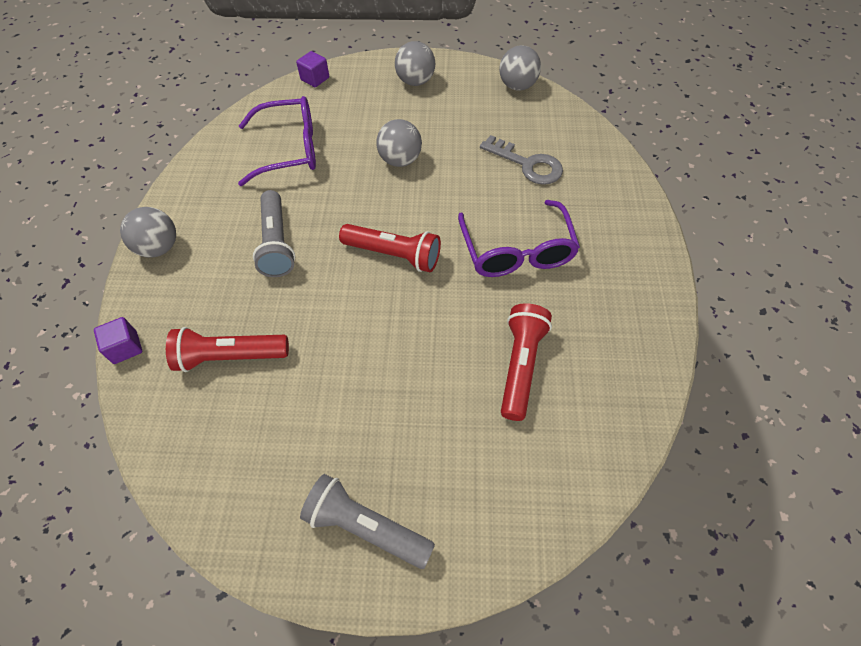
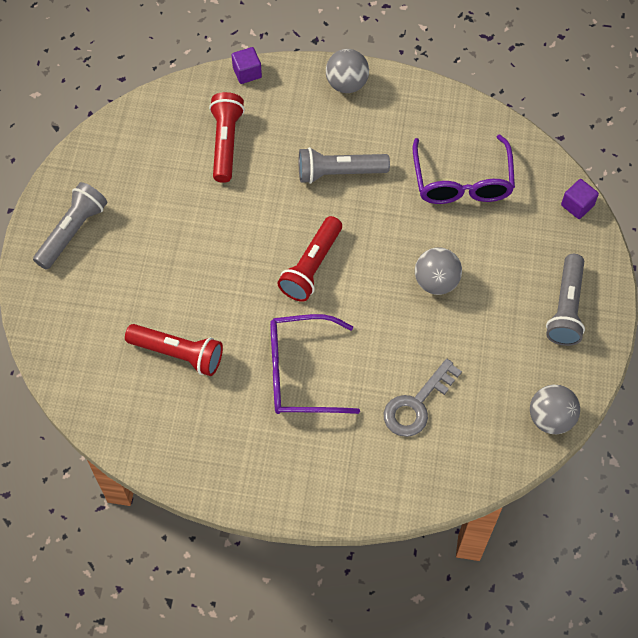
camera: 95 degrees right, 5 degrees up
grey ball [395,41,435,86] -> grey flashlight [546,254,585,346]

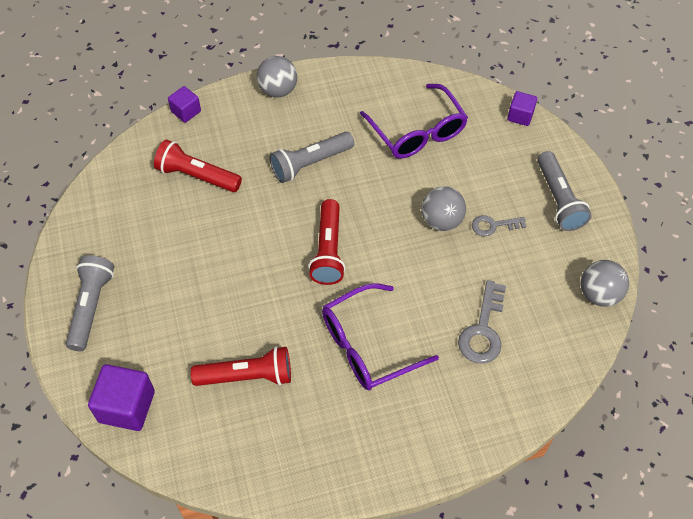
camera: 25 degrees left, 5 degrees down
red flashlight [209,92,245,183] -> red flashlight turned 45 degrees counterclockwise [154,139,242,192]
none -> purple cube [88,364,155,431]
none -> grey key [472,215,526,236]

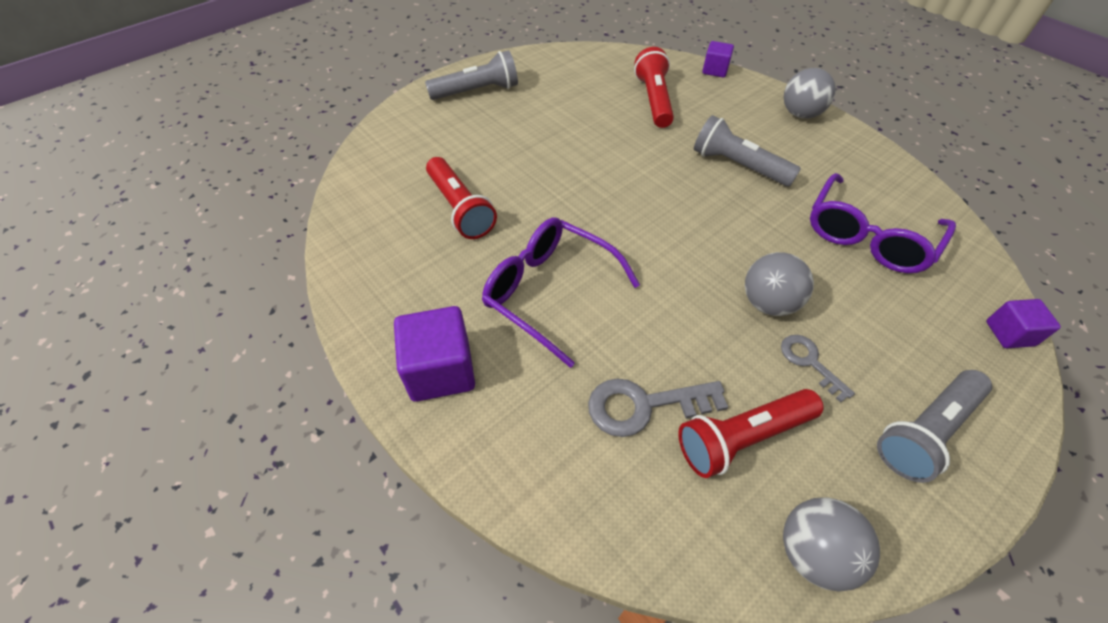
camera: 65 degrees right, 5 degrees down
purple cube [88,364,155,431] -> purple cube moved to [394,306,475,402]
red flashlight [308,199,345,285] -> red flashlight moved to [678,389,824,478]

